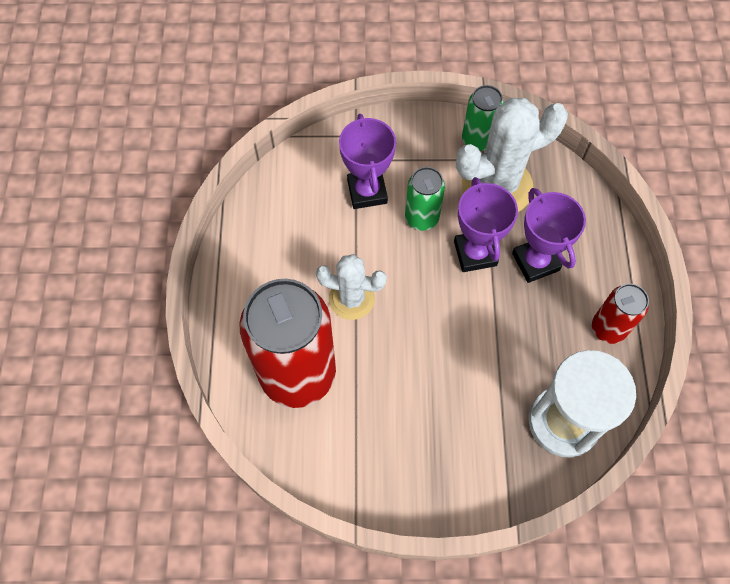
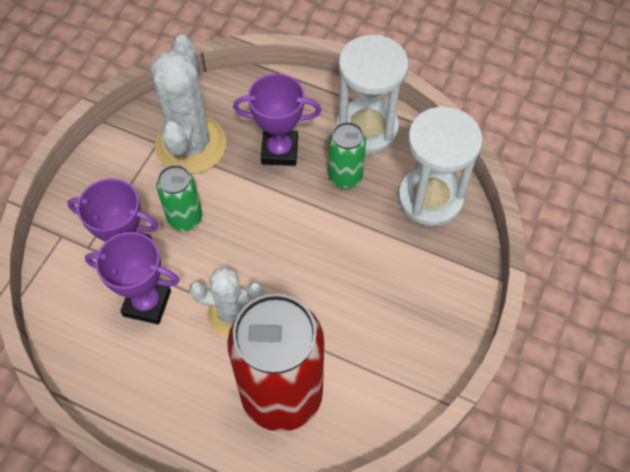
camera: 65 degrees left, 5 degrees down
white cactus [316,254,387,320] -> white cactus turned 60 degrees clockwise [189,267,263,336]
purple trophy [454,177,518,272] -> purple trophy moved to [85,232,179,325]
green can [462,85,504,151] -> green can moved to [328,122,366,189]
red can [592,284,649,344] -> white hourglass [336,35,409,154]

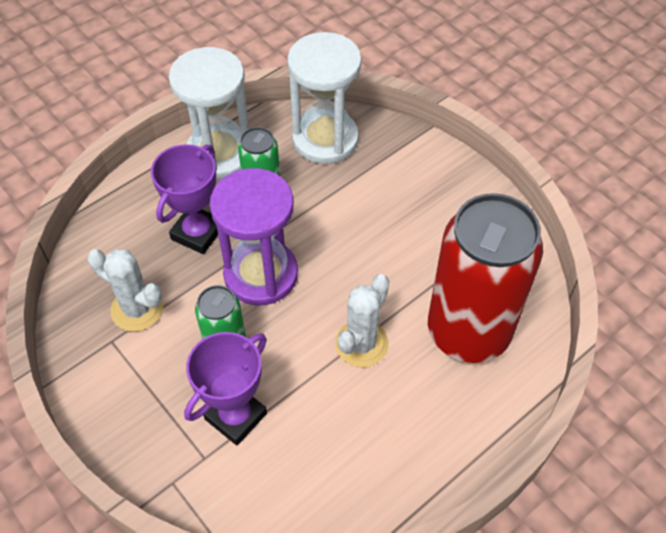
camera: 65 degrees left, 5 degrees down
purple trophy [85,232,179,325] -> none
white cactus [151,35,227,174] -> white cactus [88,249,163,332], size x0.61
none -> purple hourglass [210,168,298,305]

